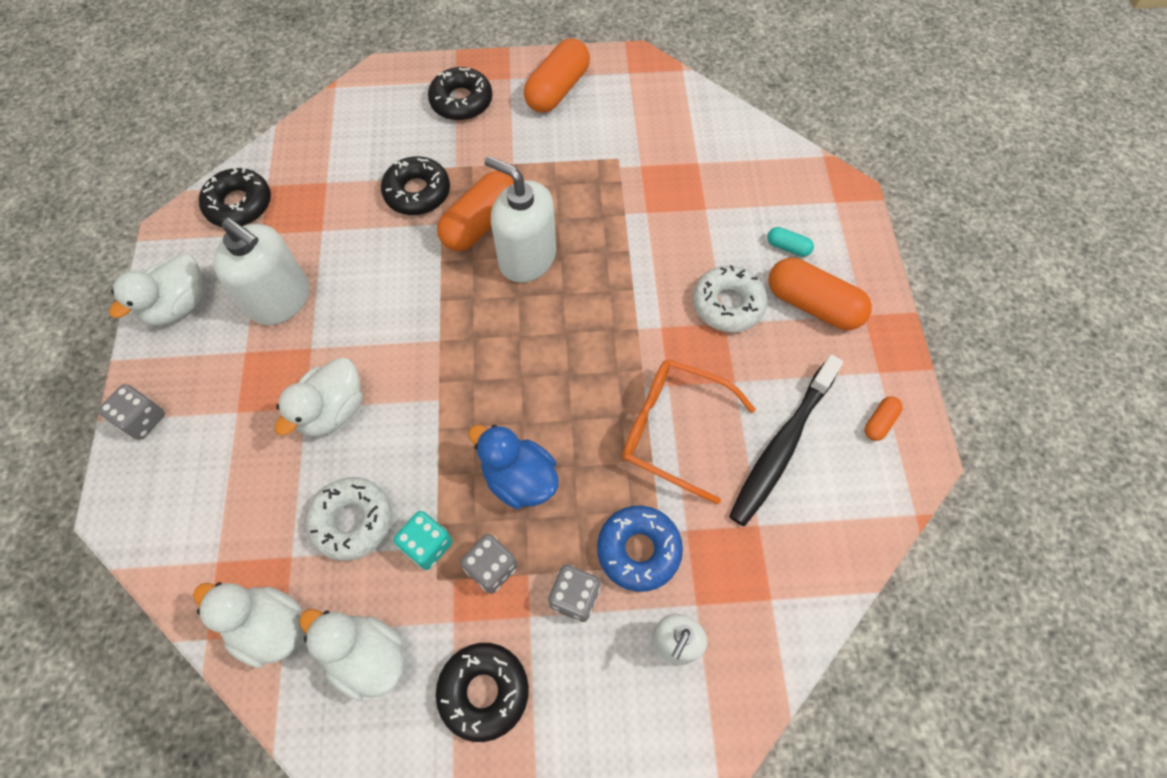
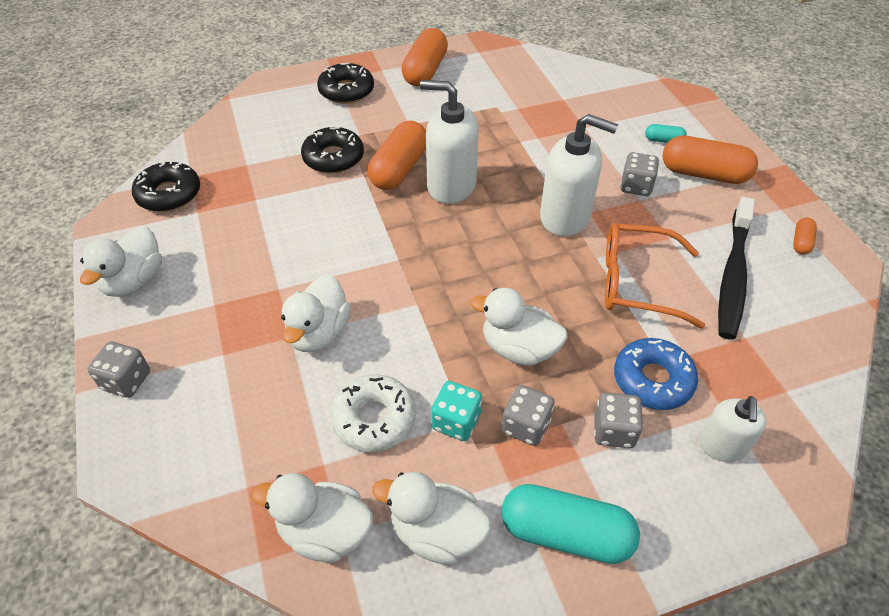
camera: 15 degrees left, 15 degrees down
white soap dispenser [213,218,309,325] -> white soap dispenser moved to [540,114,618,237]
black donut [436,643,529,742] -> turquoise capsule [502,484,640,564]
blue duck [468,425,559,509] -> white duck [470,288,567,366]
white donut [693,265,767,332] -> grey dice [620,152,659,196]

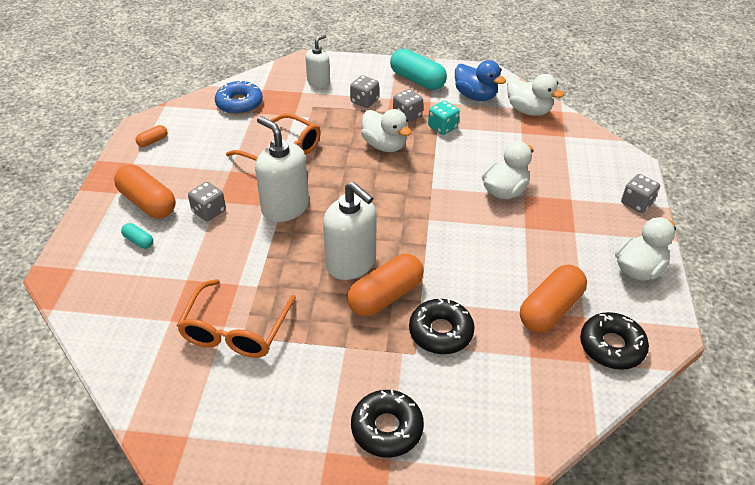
camera: 155 degrees left, 5 degrees down
white donut [330,374,416,452] -> none
white duck [372,472,491,565] -> blue duck [455,60,506,101]
orange capsule [401,28,448,86] -> orange capsule moved to [520,265,587,332]
blue donut [614,338,698,410] -> blue donut moved to [215,80,263,115]
black toothbrush [718,197,755,340] -> none
none -> orange glasses [177,279,296,358]

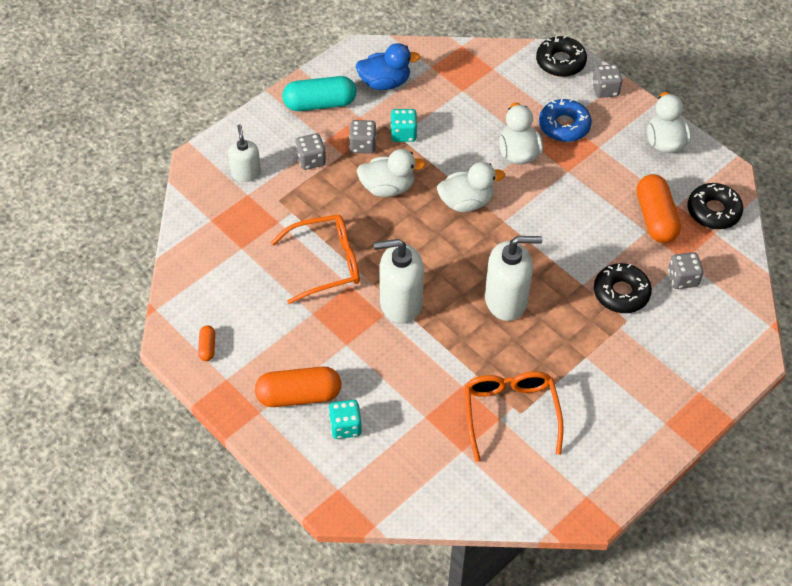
camera: 50 degrees left, 10 degrees up
turquoise capsule [121,223,153,249] -> turquoise dice [329,400,362,439]
orange glasses [177,279,296,358] -> orange glasses turned 150 degrees counterclockwise [464,371,564,462]
grey dice [188,182,226,221] -> grey dice moved to [668,252,703,289]
blue donut [215,80,263,115] -> blue donut moved to [539,99,592,142]
orange capsule [347,254,423,316] -> none
black donut [351,390,424,458] -> black donut moved to [536,35,587,77]
white duck [507,74,564,116] -> white duck moved to [437,162,505,212]

